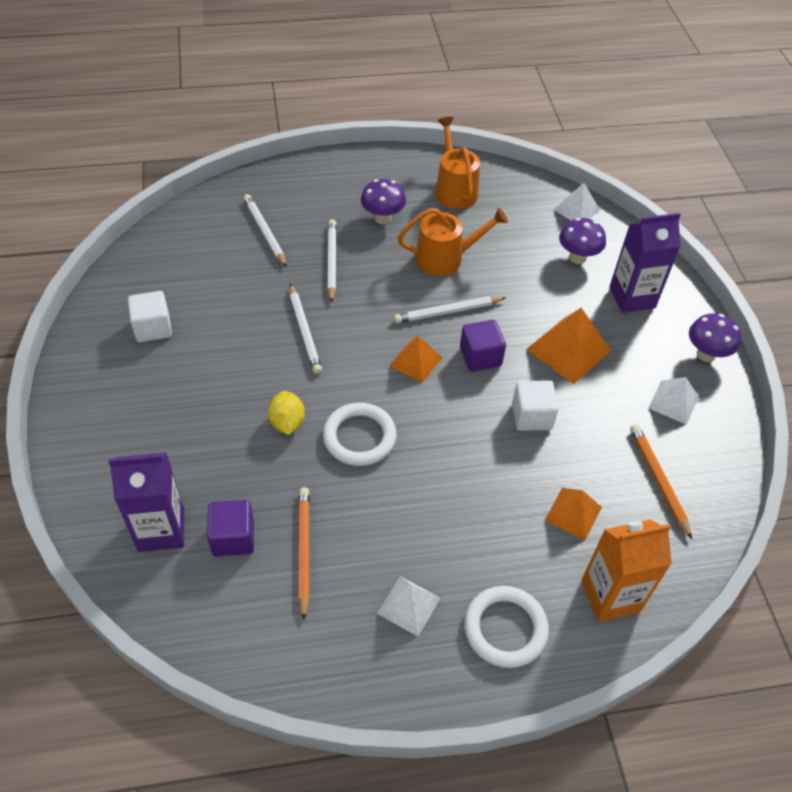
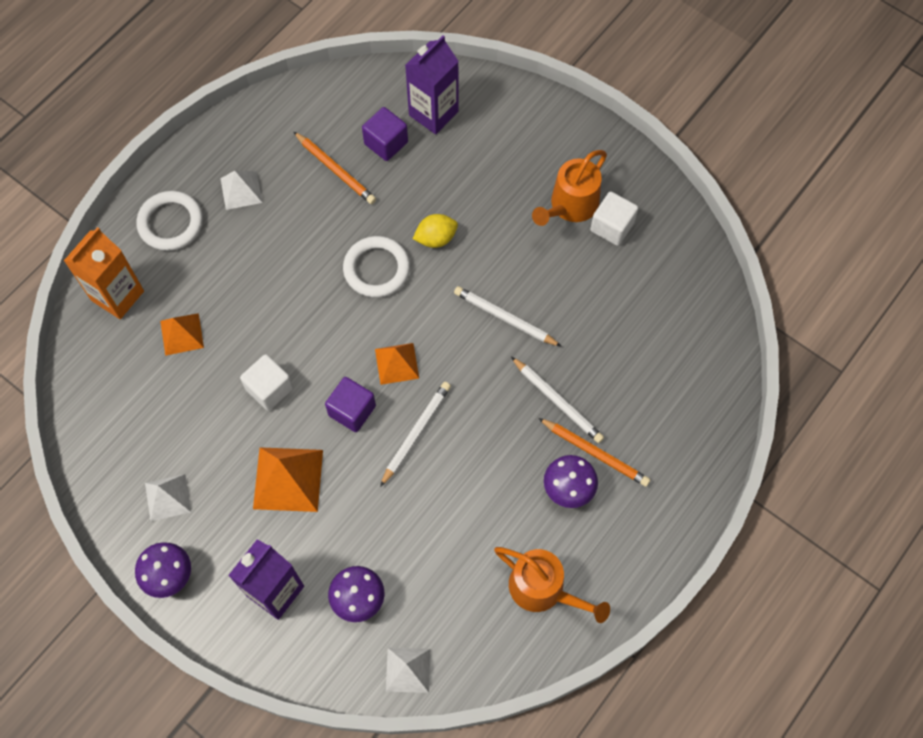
camera: 140 degrees right, 15 degrees up
white pencil [243,194,287,267] -> none
yellow lemon [268,391,305,435] -> yellow lemon turned 60 degrees counterclockwise [413,214,458,248]
orange watering can [397,208,508,276] -> orange watering can moved to [532,150,607,226]
orange pencil [630,424,692,539] -> orange pencil moved to [538,418,651,487]

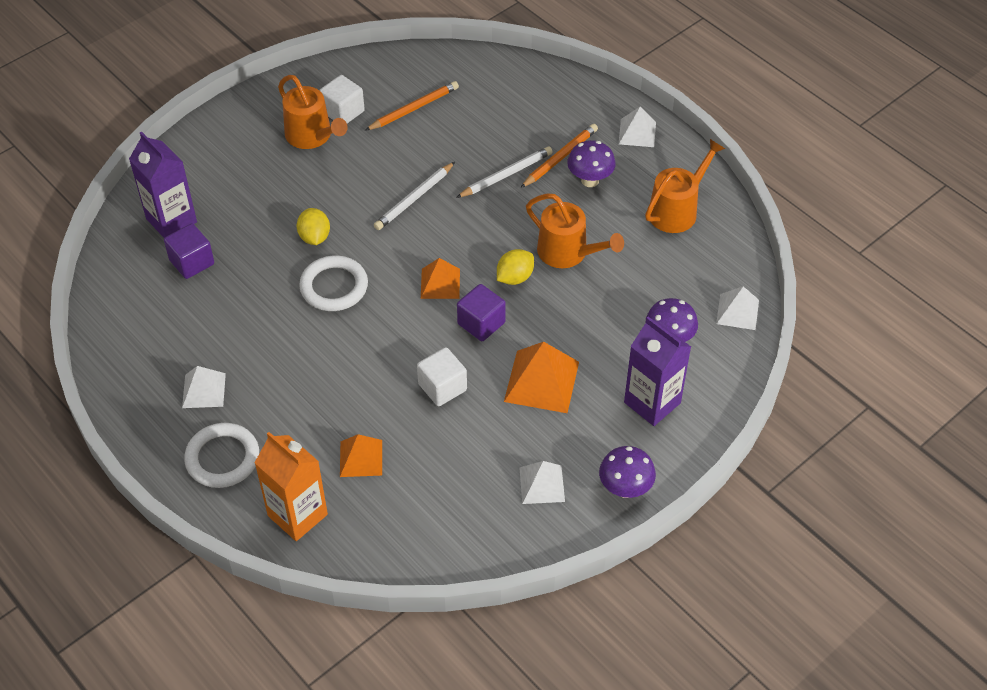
camera: 80 degrees left, 15 degrees down
orange pencil [294,132,376,204] -> orange pencil moved to [365,81,459,131]
white pencil [380,382,451,487] -> yellow lemon [497,249,534,285]
none -> orange watering can [526,194,624,268]
none -> white pyramid [619,106,656,147]

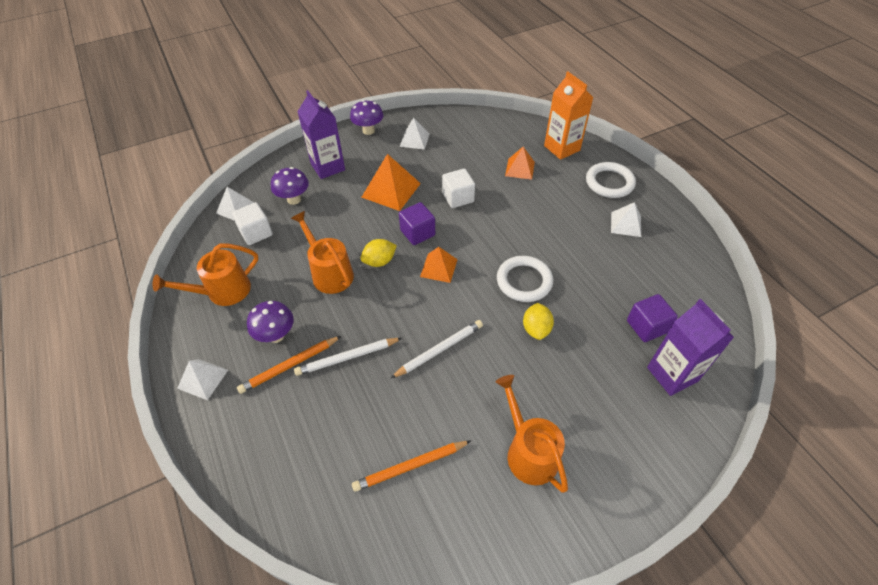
camera: 165 degrees left, 0 degrees up
white cube [319,75,365,123] -> white cube moved to [232,202,273,245]

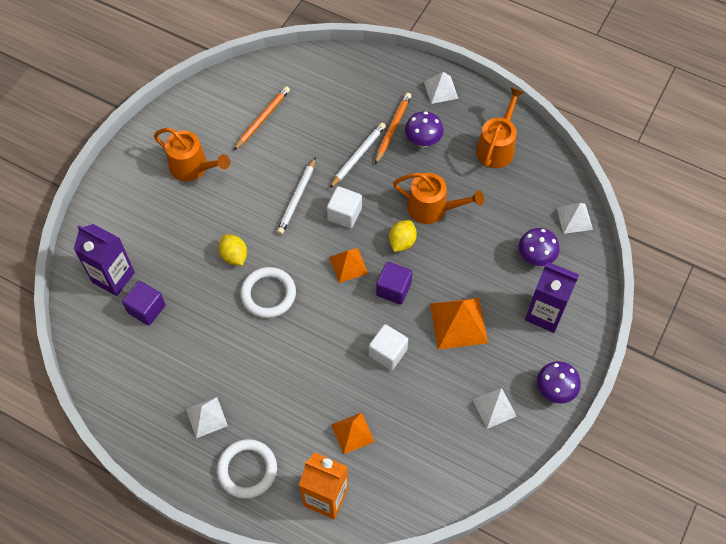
camera: 145 degrees right, 10 degrees up
white cube [232,202,273,245] -> white cube moved to [327,186,362,228]

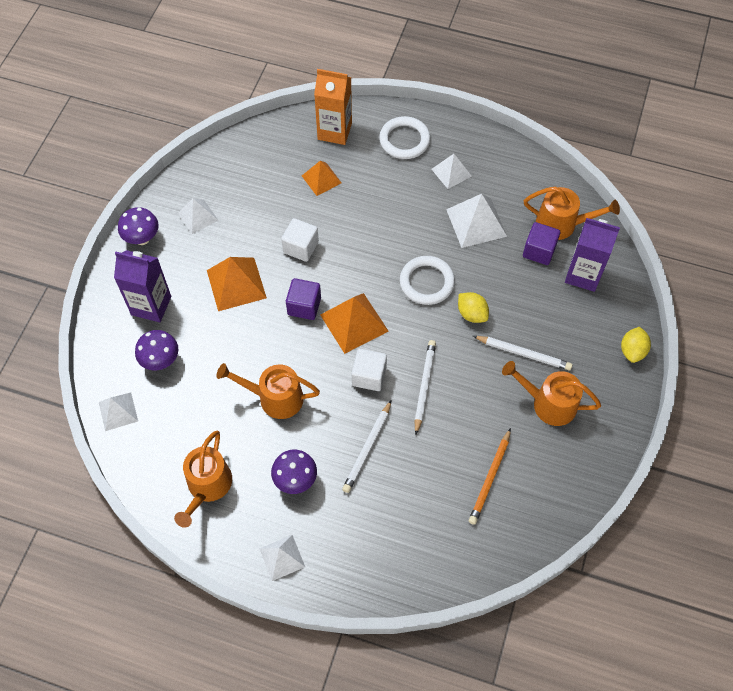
camera: 170 degrees right, 0 degrees up
orange pyramid [329,248,368,283] -> orange pyramid [320,293,389,354], size x1.59
orange pencil [375,93,411,164] -> none
yellow lemon [389,220,417,252] -> yellow lemon moved to [621,327,651,363]
none -> white pyramid [446,194,507,248]
none -> white pencil [473,336,572,371]
none -> orange watering can [524,186,620,240]

